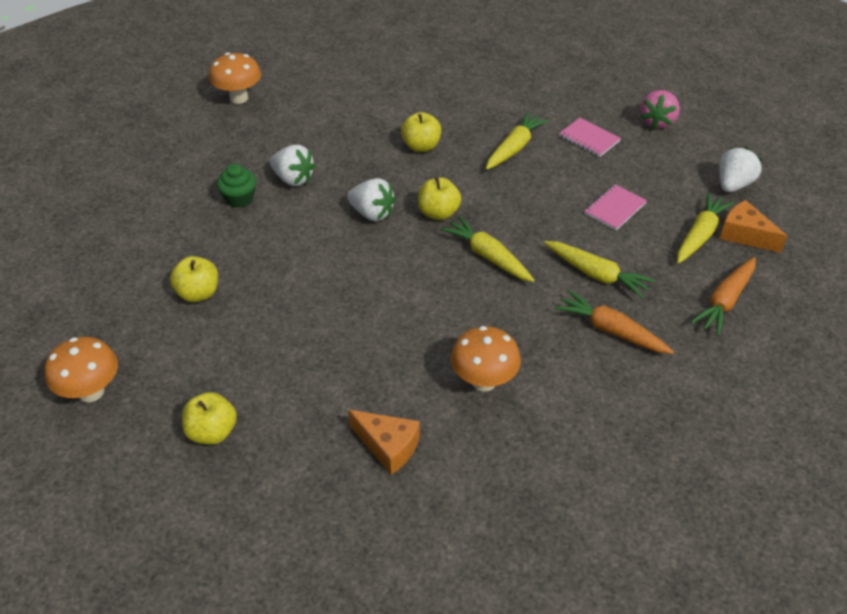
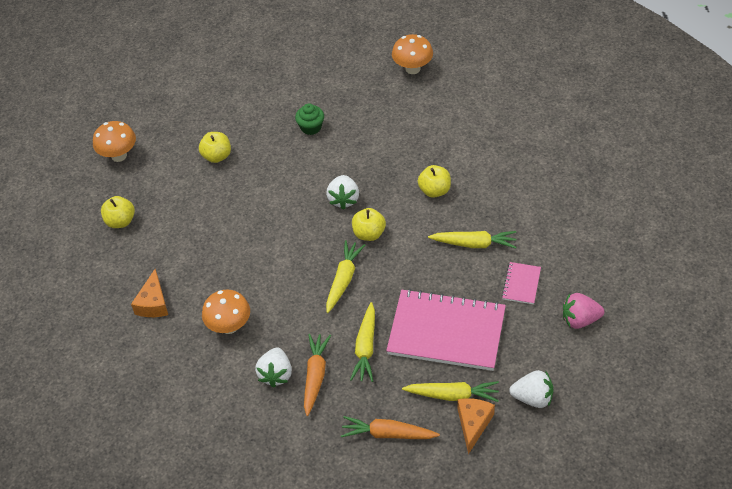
camera: 65 degrees right, 5 degrees up
white strawberry [270,145,316,186] -> white strawberry moved to [255,347,292,388]
pink notebook [584,184,647,230] -> pink notebook [386,289,506,371], size x2.31

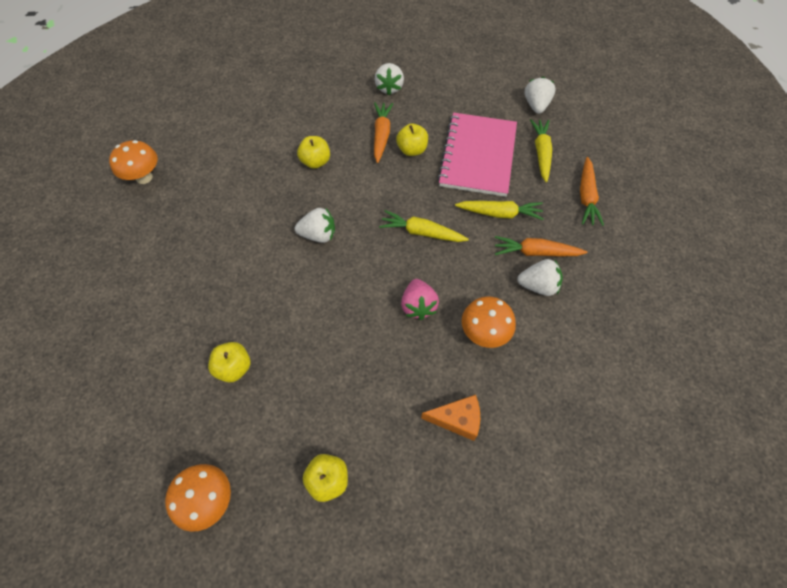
camera: 95 degrees left, 10 degrees up
green cupcake [295,104,324,135] -> none
yellow apple [352,208,386,241] -> yellow apple moved to [396,124,428,156]
yellow carrot [428,231,516,248] -> orange carrot [374,102,393,163]
orange cheese [458,398,495,454] -> none
pink notebook [502,262,541,304] -> none
pink strawberry [563,293,604,329] -> pink strawberry moved to [401,279,439,320]
none -> white strawberry [375,63,404,95]

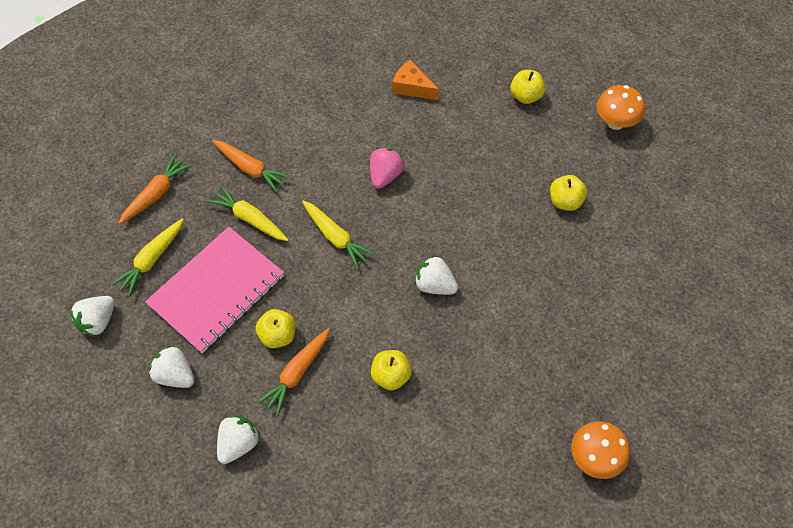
camera: 150 degrees left, 0 degrees up
orange mushroom [462,296,516,348] -> none
white strawberry [517,259,563,296] -> white strawberry moved to [149,345,194,388]

